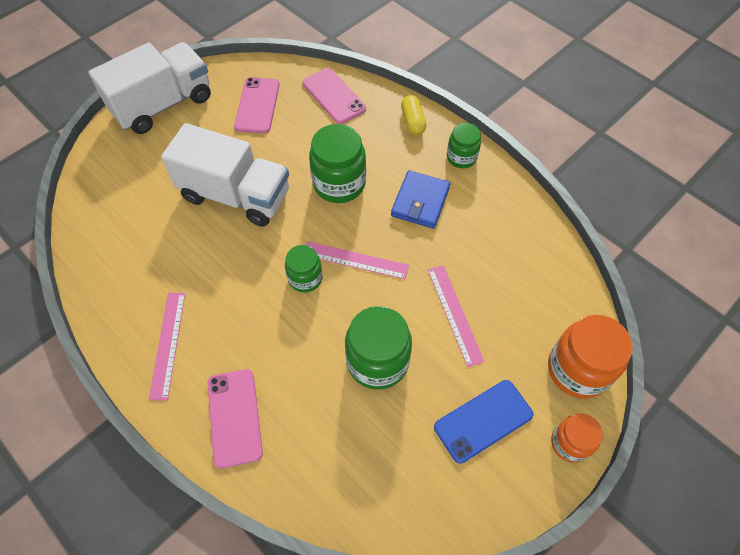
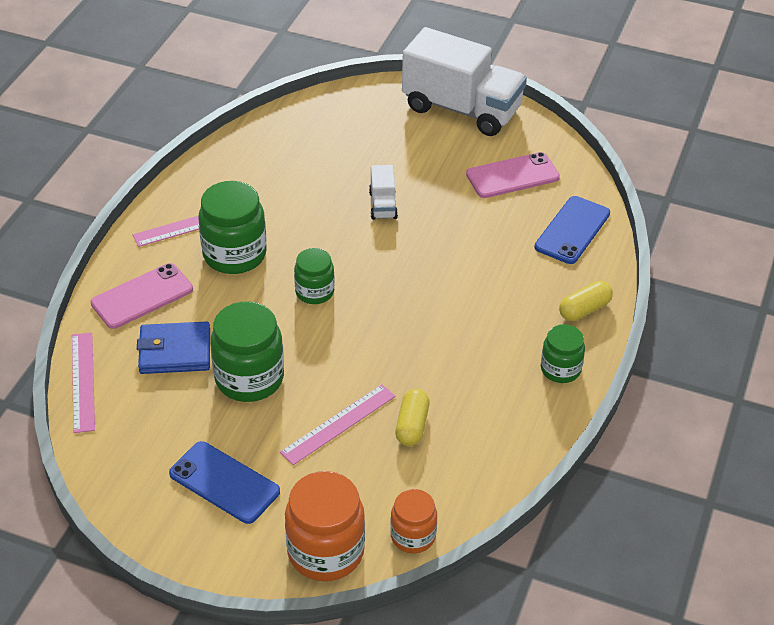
camera: 65 degrees right, 15 degrees down
white truck [161,123,289,227] -> white truck [369,165,398,220], size x0.43
pink phone [302,68,366,124] -> blue phone [534,196,610,264]
pink ruler [306,241,409,279] -> pink ruler moved to [72,332,95,433]
green jar [309,124,366,203] -> green jar moved to [198,181,267,274]
blue wallet [391,170,450,229] -> blue wallet moved to [137,321,210,374]
orange jar [551,413,603,463] -> orange jar moved to [390,489,437,553]
none -> yellow capsule [395,389,429,446]

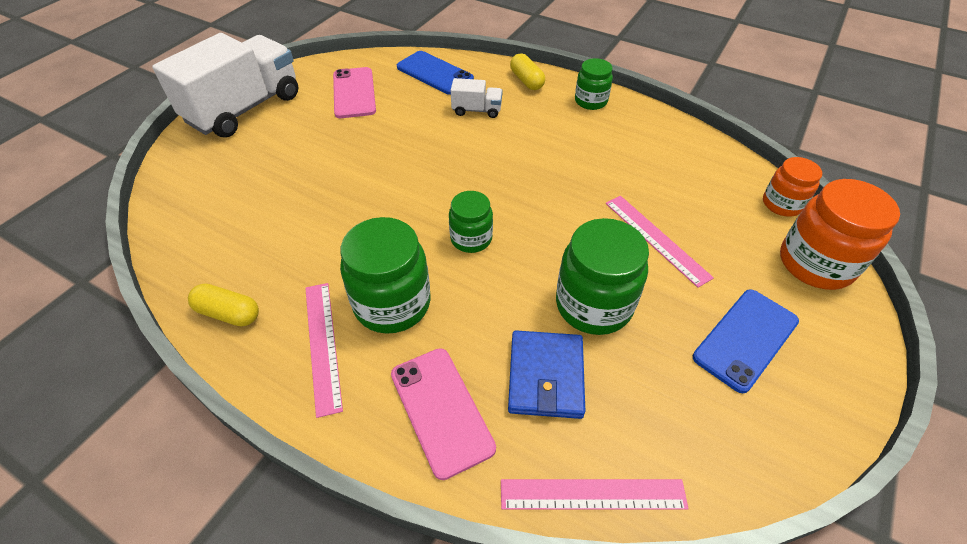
camera: 80 degrees left, 5 degrees up
white truck [369,165,398,220] -> white truck moved to [451,78,503,118]
yellow capsule [395,389,429,446] -> yellow capsule moved to [188,283,259,327]

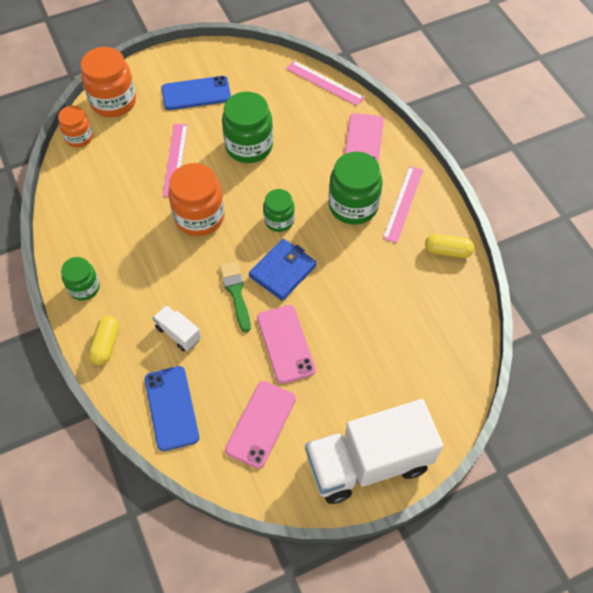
camera: 145 degrees left, 10 degrees up
yellow capsule [188,283,259,327] -> yellow capsule turned 45 degrees counterclockwise [425,234,474,258]
blue wallet [508,330,585,419] -> blue wallet moved to [249,238,316,301]
none -> orange jar [168,163,225,236]
none -> green brush [220,261,251,332]
none -> pink phone [257,305,316,384]

